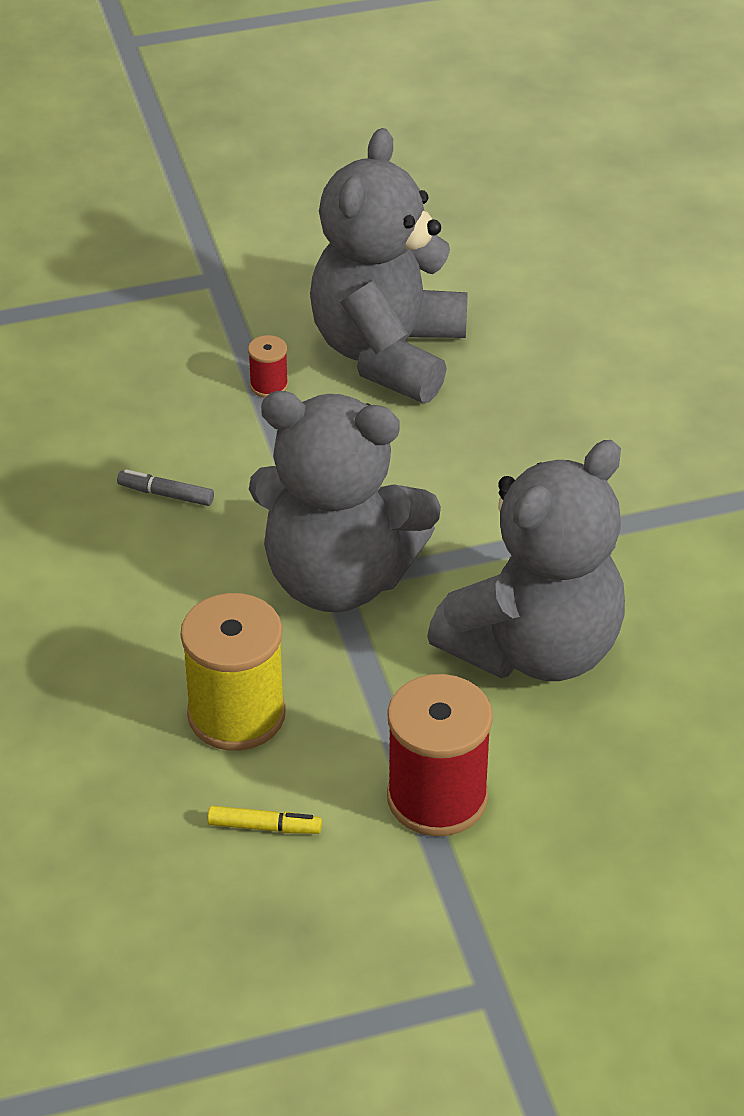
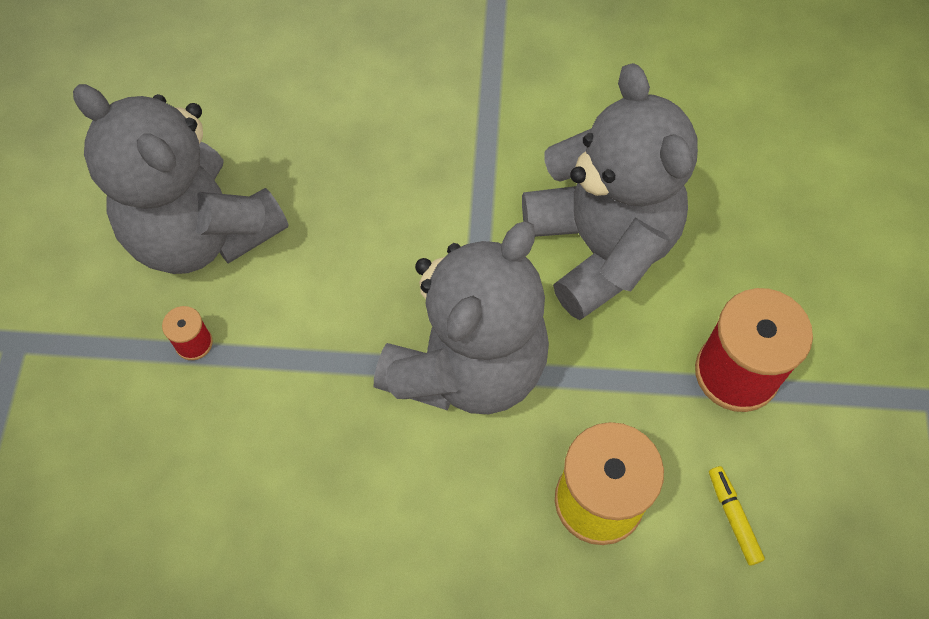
camera: 70 degrees left, 20 degrees up
grey marker [117,469,214,506] -> none
yellow marker [207,806,322,834] -> yellow marker turned 45 degrees counterclockwise [709,466,765,566]

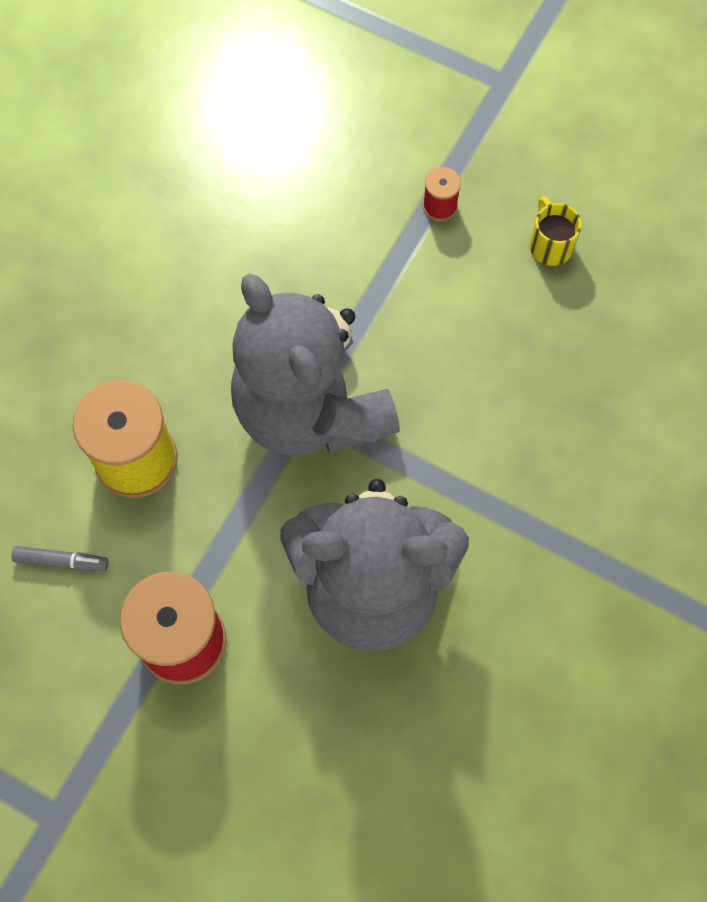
camera: 115 degrees right, 5 degrees up
grey teddy bear [73,84,288,274] -> yellow mug [530,196,581,266]
yellow marker [709,466,765,566] -> grey marker [12,546,109,571]

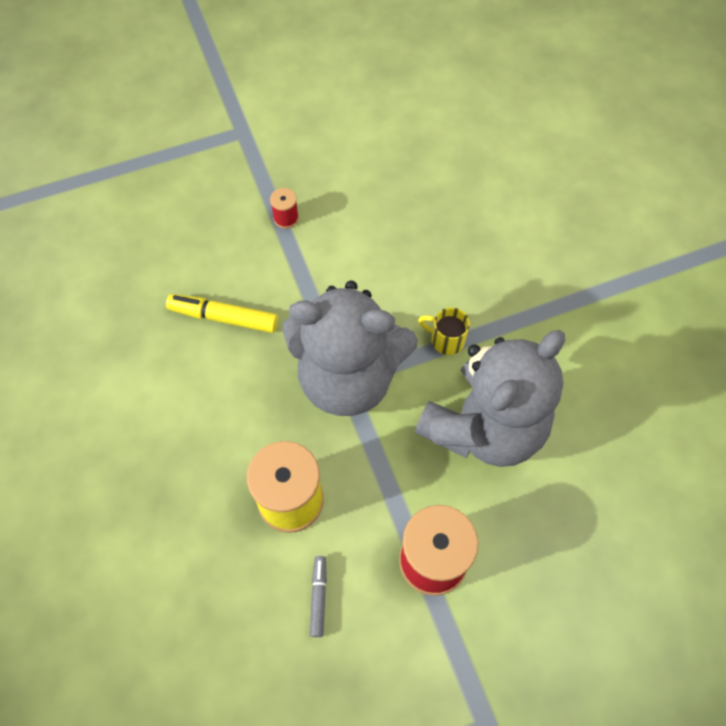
camera: 50 degrees left, 5 degrees down
grey marker [12,546,109,571] -> grey marker turned 45 degrees counterclockwise [310,556,327,637]
yellow mug [530,196,581,266] -> yellow mug moved to [418,307,470,355]
none -> yellow marker [166,294,278,333]

